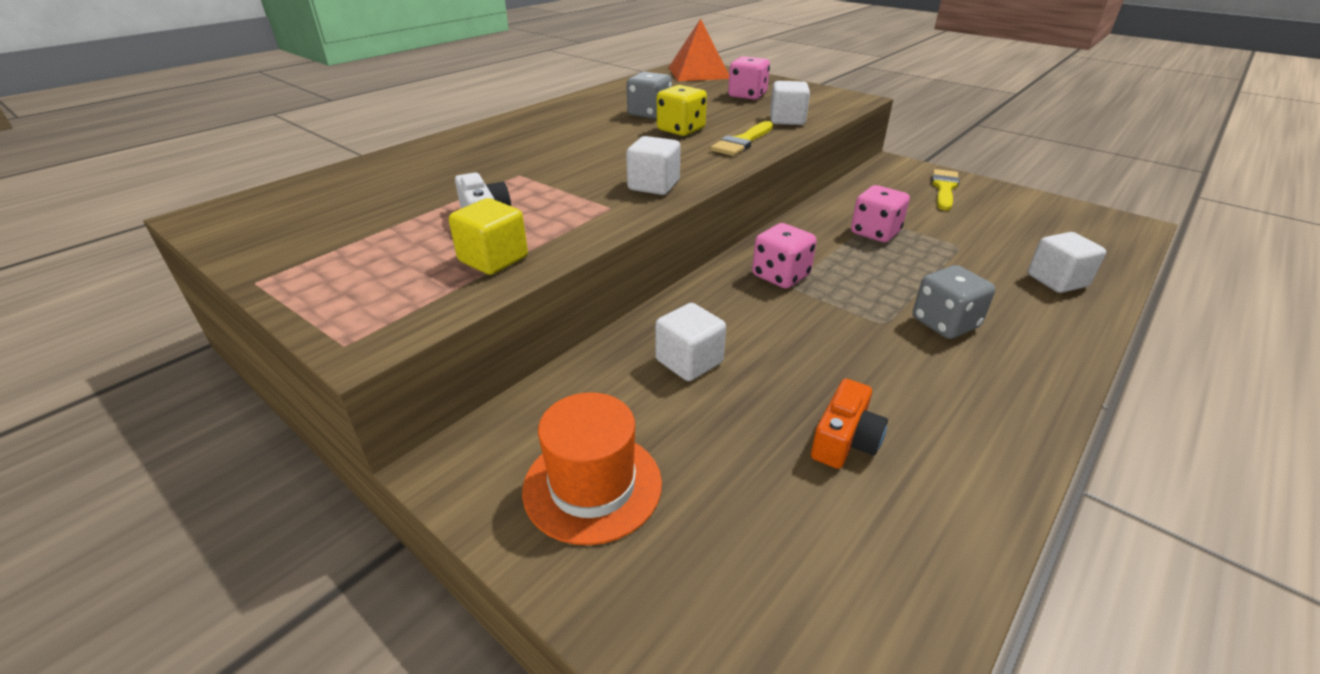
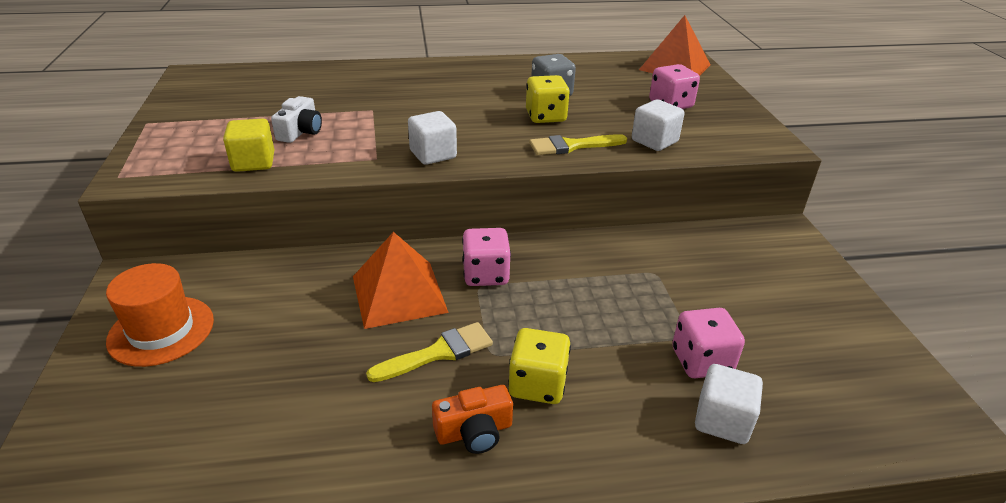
camera: 40 degrees right, 0 degrees up
white cube [655,303,726,381] -> none
orange camera [811,379,888,469] -> orange camera moved to [432,385,513,454]
pink dice [851,185,910,242] -> pink dice moved to [672,308,745,378]
grey dice [913,265,995,339] -> yellow dice [508,328,571,404]
yellow brush [932,169,959,211] -> yellow brush moved to [366,322,493,382]
none -> orange pyramid [353,232,449,329]

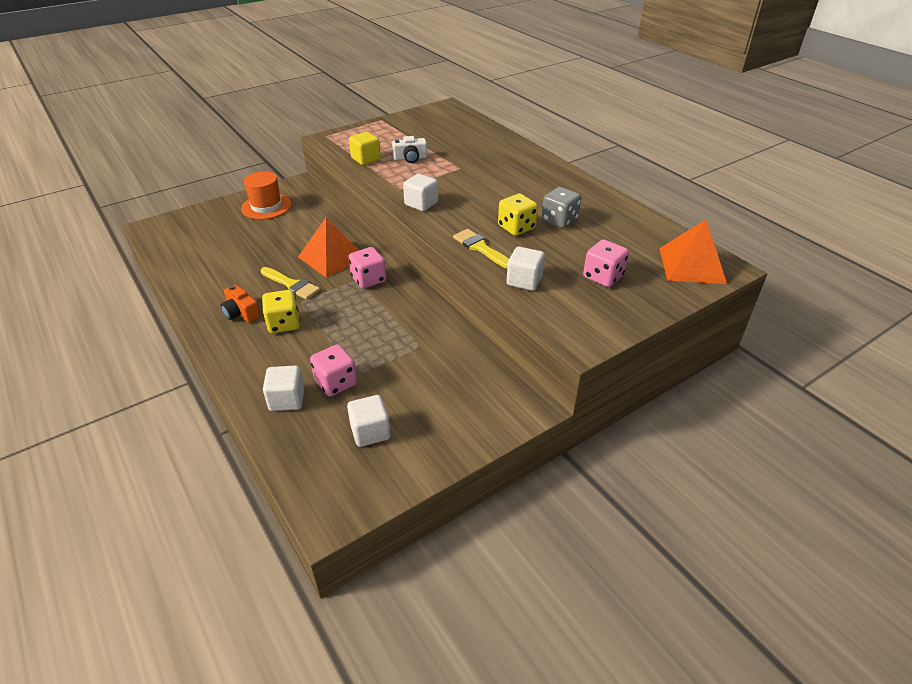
camera: 65 degrees right, 5 degrees up
none -> white cube [347,395,391,447]

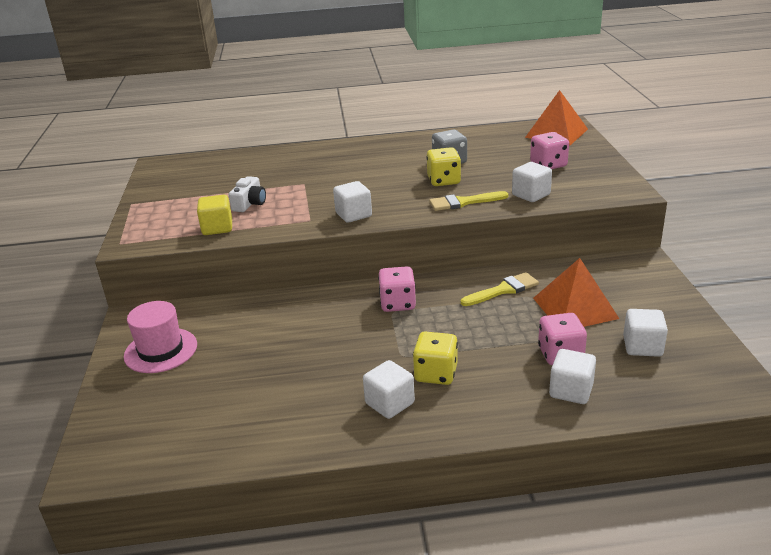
camera: 60 degrees left, 10 degrees down
orange camera [221,284,261,323] -> white cube [363,360,415,419]
orange hat [241,171,292,219] -> pink hat [124,301,197,373]
yellow brush [261,267,320,300] -> yellow brush moved to [461,272,539,306]
orange pyramid [298,218,359,278] -> orange pyramid moved to [533,258,620,327]

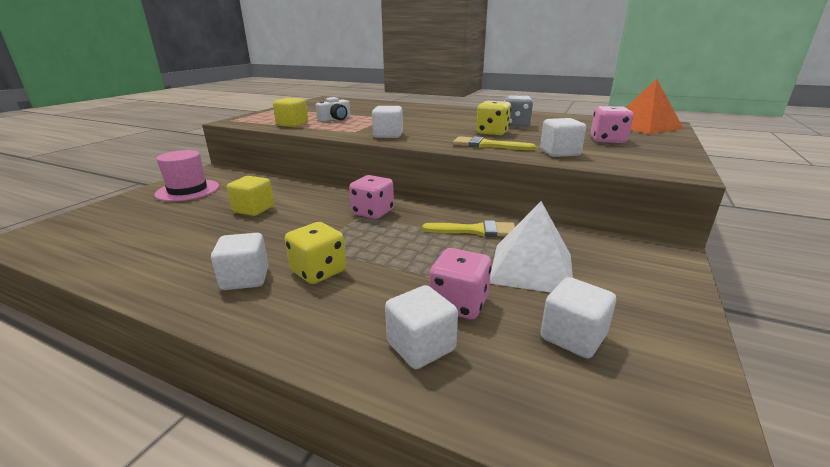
camera: 30 degrees right, 5 degrees down
orange pyramid [533,258,620,327] -> white pyramid [490,201,573,292]
none -> yellow cube [227,176,274,216]

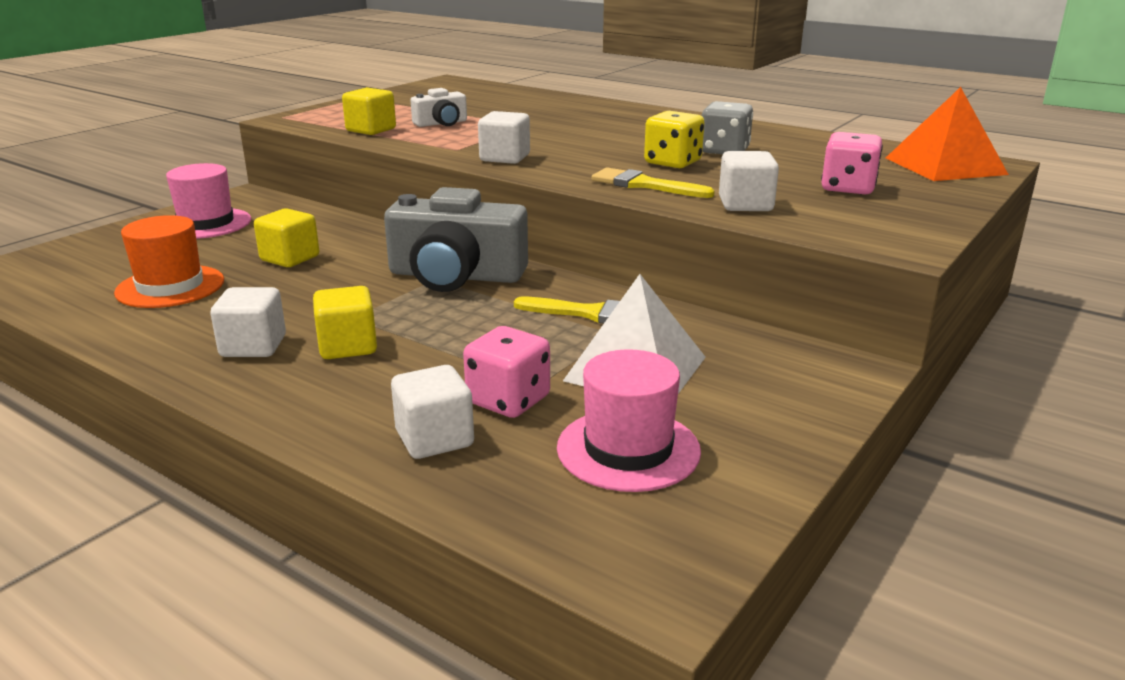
camera: 10 degrees right, 0 degrees up
yellow dice [285,222,346,284] -> yellow cube [313,286,377,359]
pink dice [349,175,394,219] -> grey camera [384,187,528,292]
white cube [540,277,616,359] -> pink hat [557,349,701,492]
none -> orange hat [114,215,224,308]

